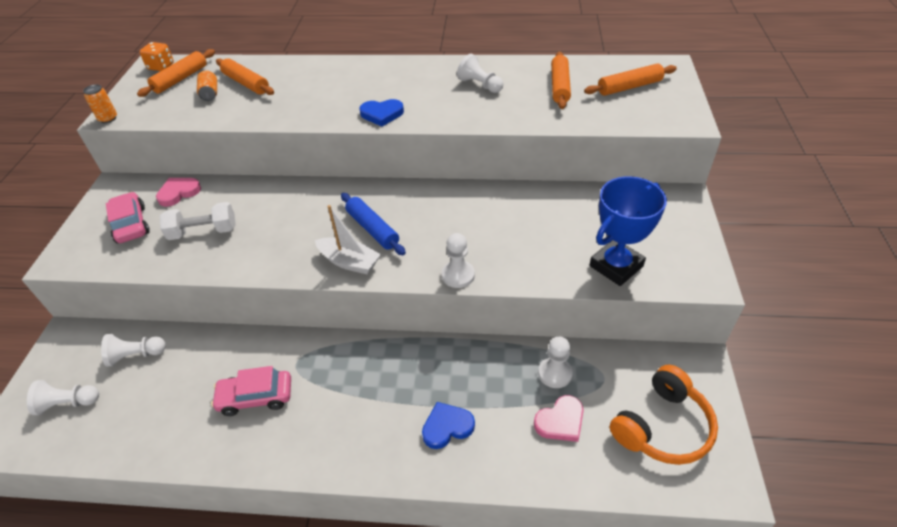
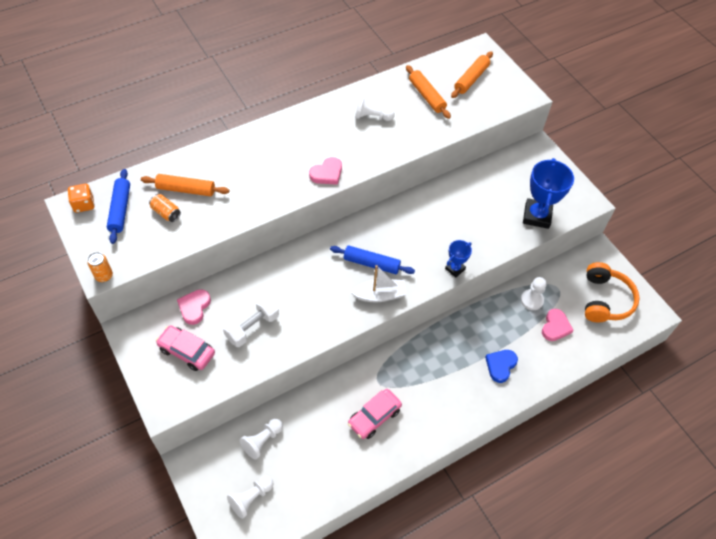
camera: 40 degrees left, 10 degrees up
orange rolling pin [137,49,215,97] -> blue rolling pin [107,169,130,244]
blue heart [359,99,404,126] -> pink heart [309,157,342,185]
white pawn [442,233,475,288] -> blue trophy [445,240,472,278]

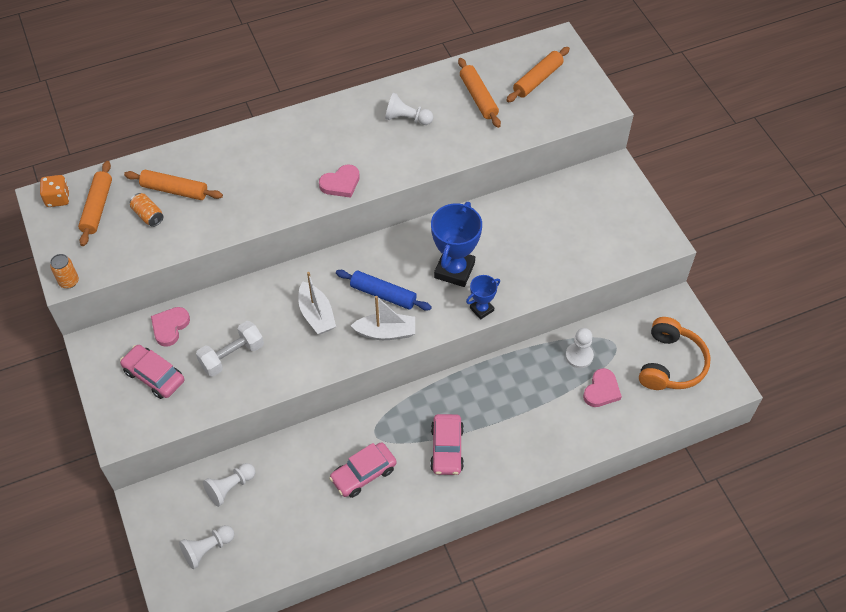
camera: 10 degrees right, 0 degrees up
blue rolling pin [107,169,130,244] -> orange rolling pin [78,161,112,246]
blue heart [485,350,518,383] -> none
blue trophy [523,158,574,229] -> blue trophy moved to [431,202,482,287]
none -> white boat [298,272,336,334]
none -> pink car [430,414,464,475]

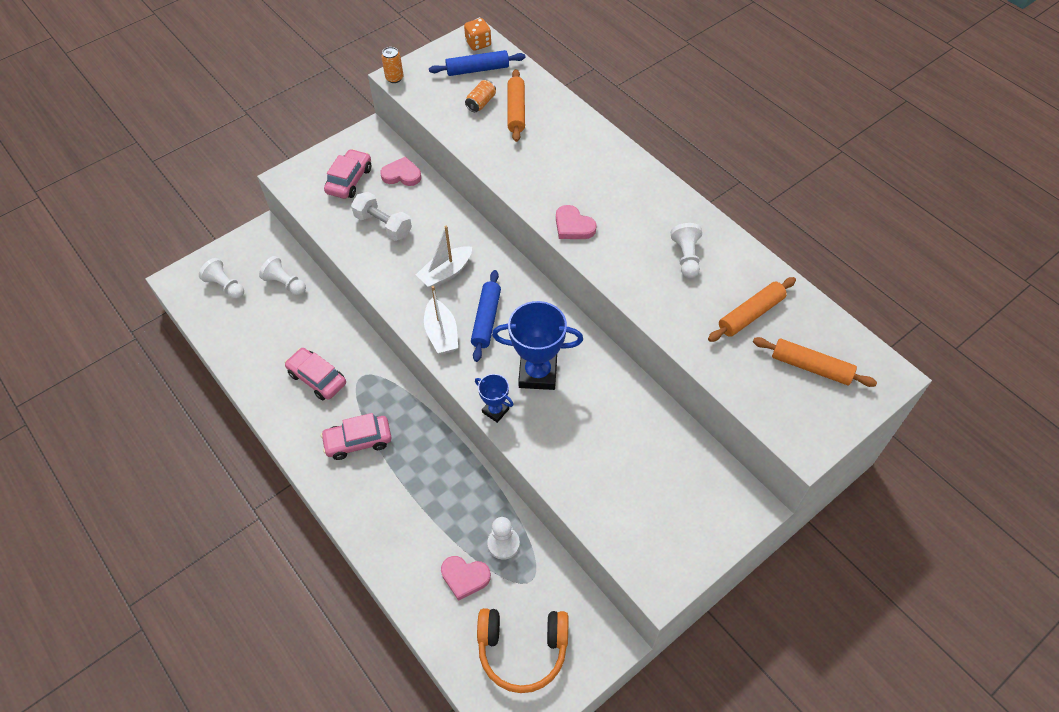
camera: 75 degrees right, 0 degrees up
orange rolling pin [78,161,112,246] -> blue rolling pin [429,50,525,76]

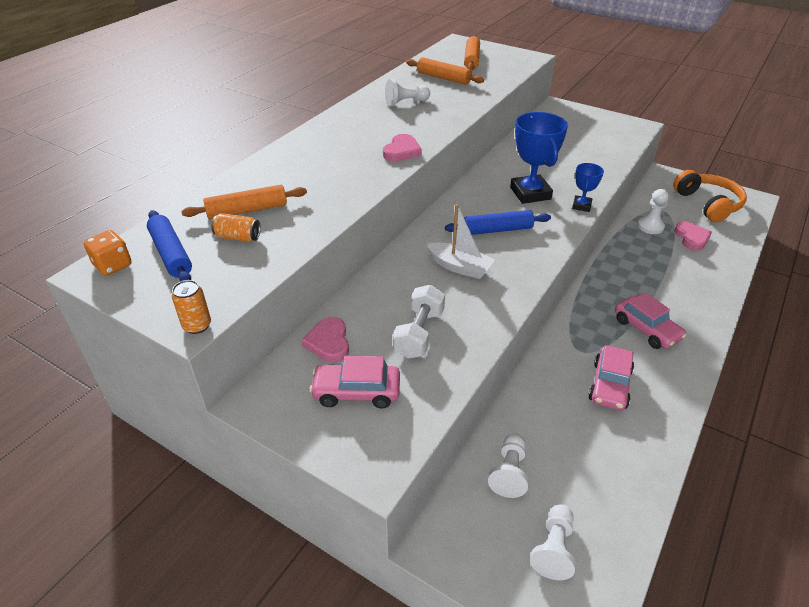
camera: 110 degrees left, 15 degrees down
white boat [424,286,458,355] -> none

